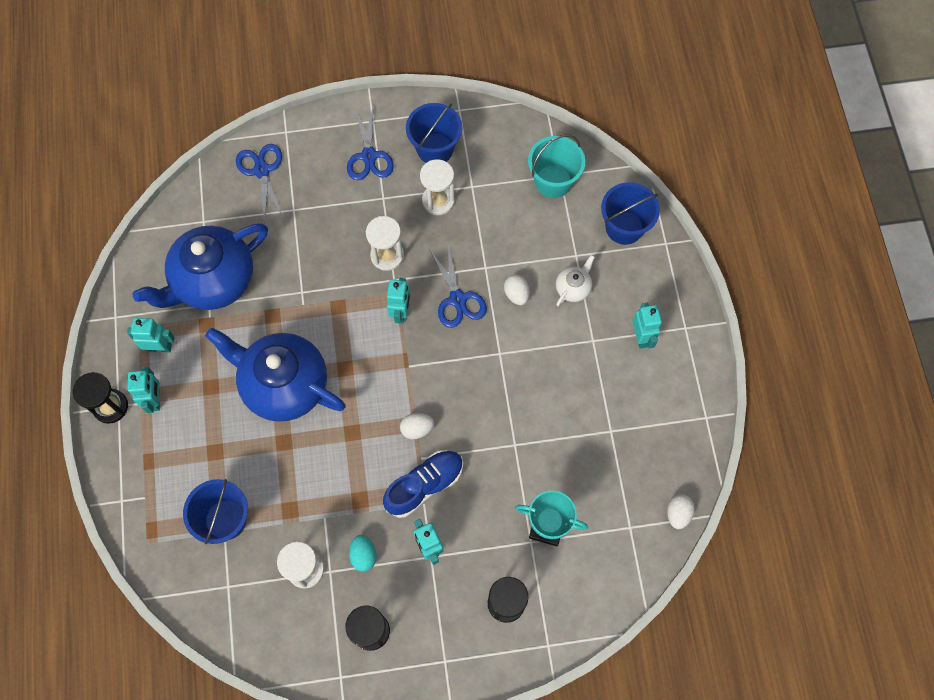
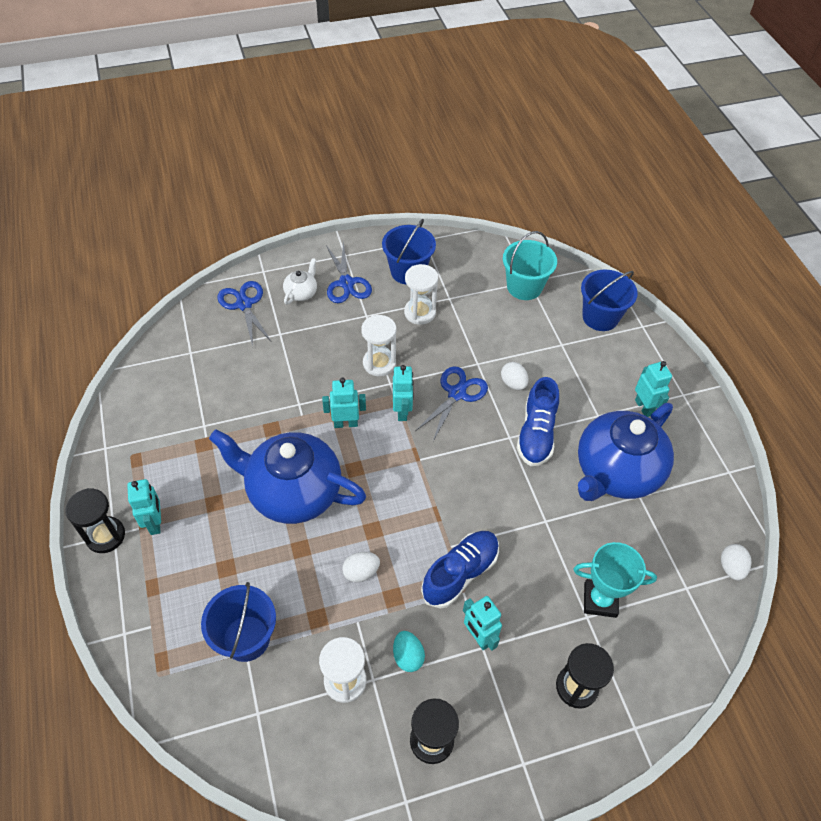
camera: 10 degrees left, 15 degrees down
turquoise robot [127,318,175,353] -> turquoise robot moved to [322,378,366,428]
blue teapot [133,223,268,310] -> blue teapot moved to [578,403,674,501]
white egg [400,413,434,439] -> white egg moved to [342,552,380,582]
blue scissors [429,245,487,328] -> blue scissors turned 120 degrees counterclockwise [415,366,488,441]
white teapot [556,255,595,307] -> white teapot moved to [283,258,317,305]
none -> blue shoe [517,377,559,466]

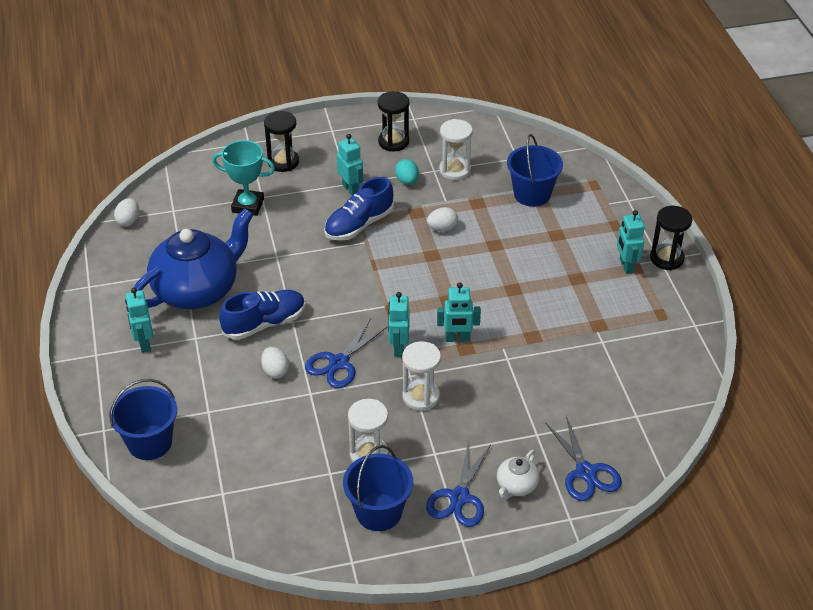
camera: 175 degrees left, 10 degrees down
blue teapot [209,429,366,524] -> none
blue scissors [326,241,372,303] -> blue scissors turned 150 degrees counterclockwise [426,440,491,527]
turquoise bucket [503,231,557,300] -> none
blue shoe [517,377,559,466] -> blue shoe turned 45 degrees clockwise [219,290,305,340]

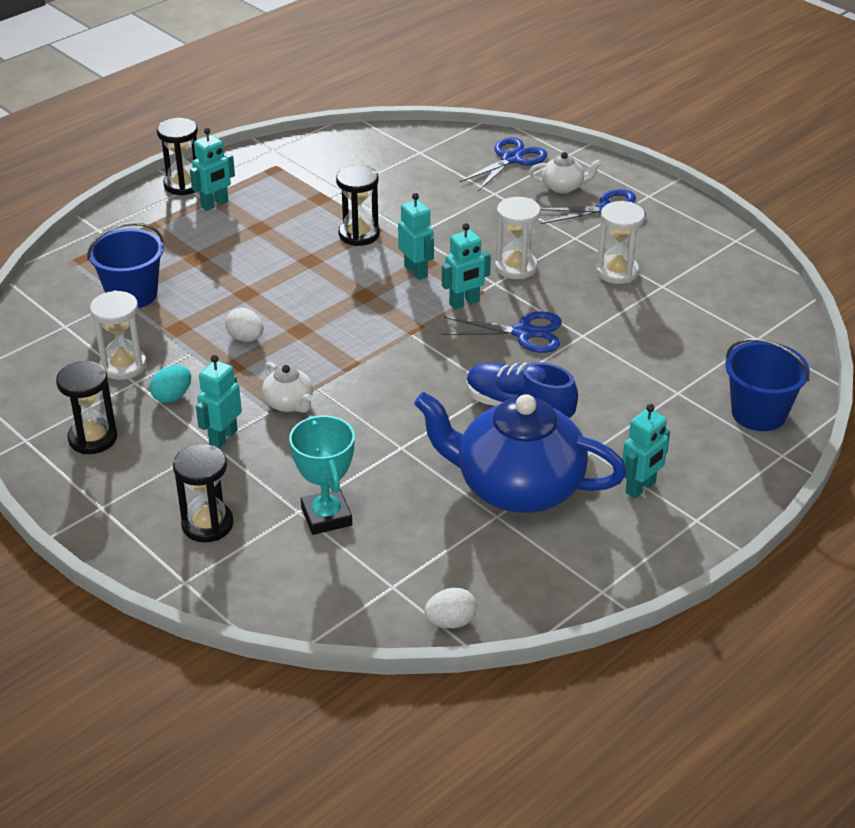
camera: 120 degrees left, 5 degrees down
white egg [261,347,289,379] -> none
blue shoe [324,177,394,240] -> white teapot [262,362,313,413]
blue bucket [343,445,413,531] -> none
none -> black hourglass [336,165,380,246]

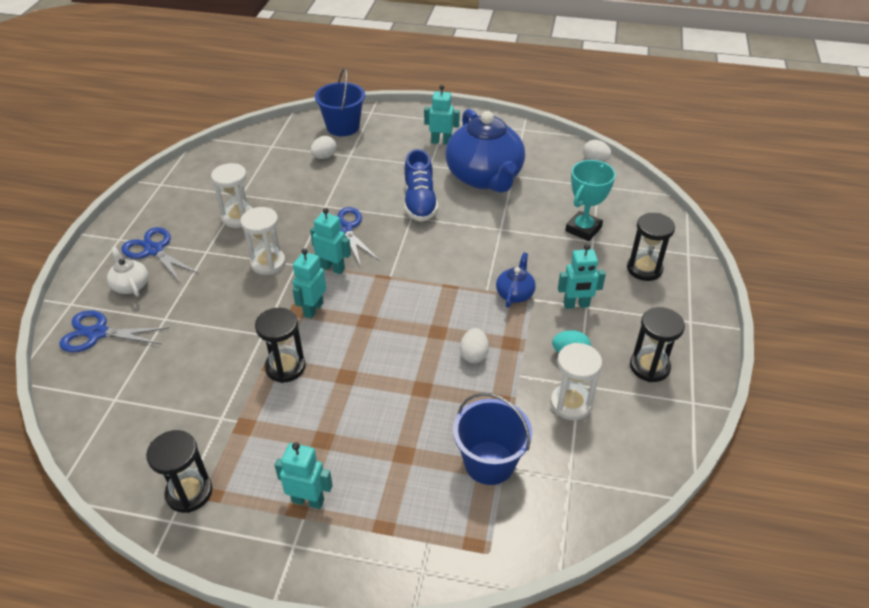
camera: 125 degrees left, 5 degrees up
black hourglass [157,118,198,196] -> black hourglass moved to [146,430,212,513]
white teapot [262,362,313,413] -> blue teapot [496,252,536,308]
none -> white egg [311,136,336,159]

